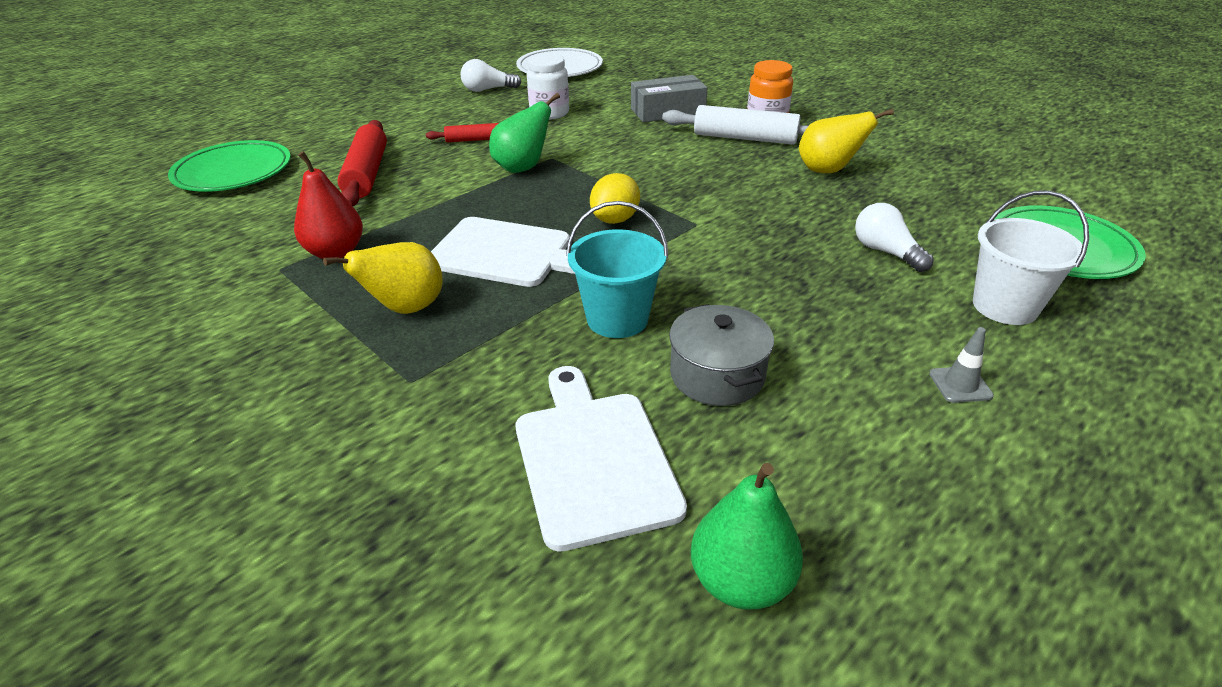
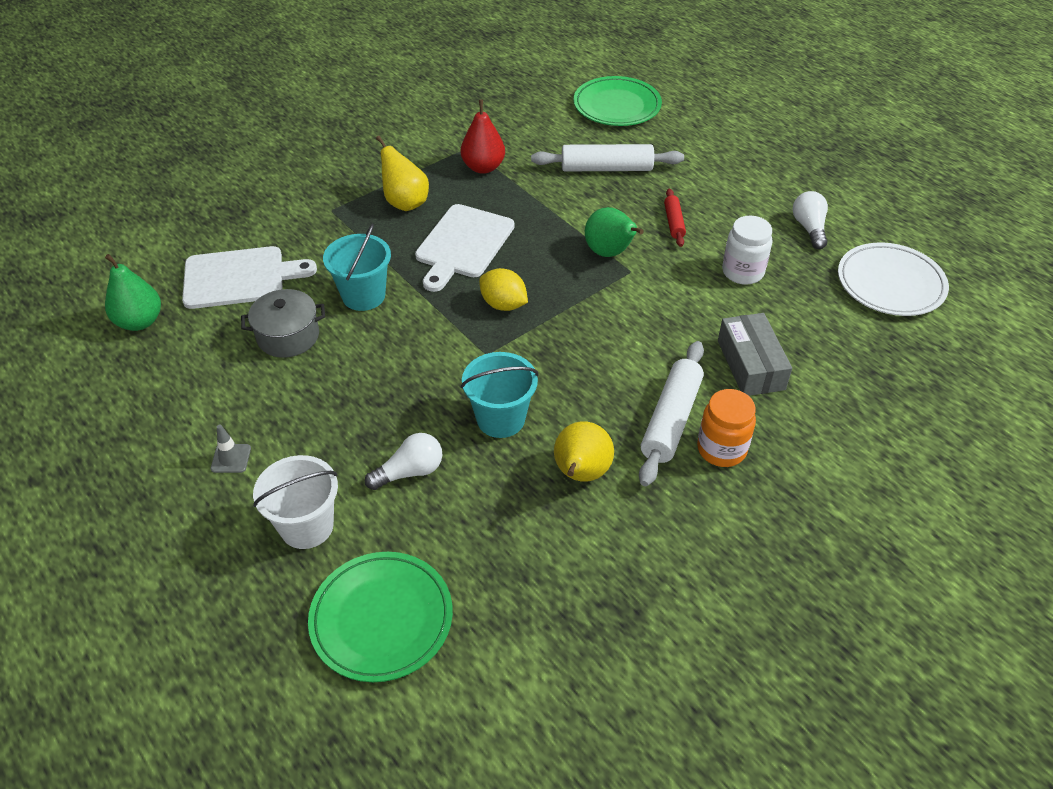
camera: 95 degrees right, 10 degrees up
red rolling pin [337,120,387,206] -> white rolling pin [531,144,684,171]
none -> turquoise bucket [461,352,539,438]

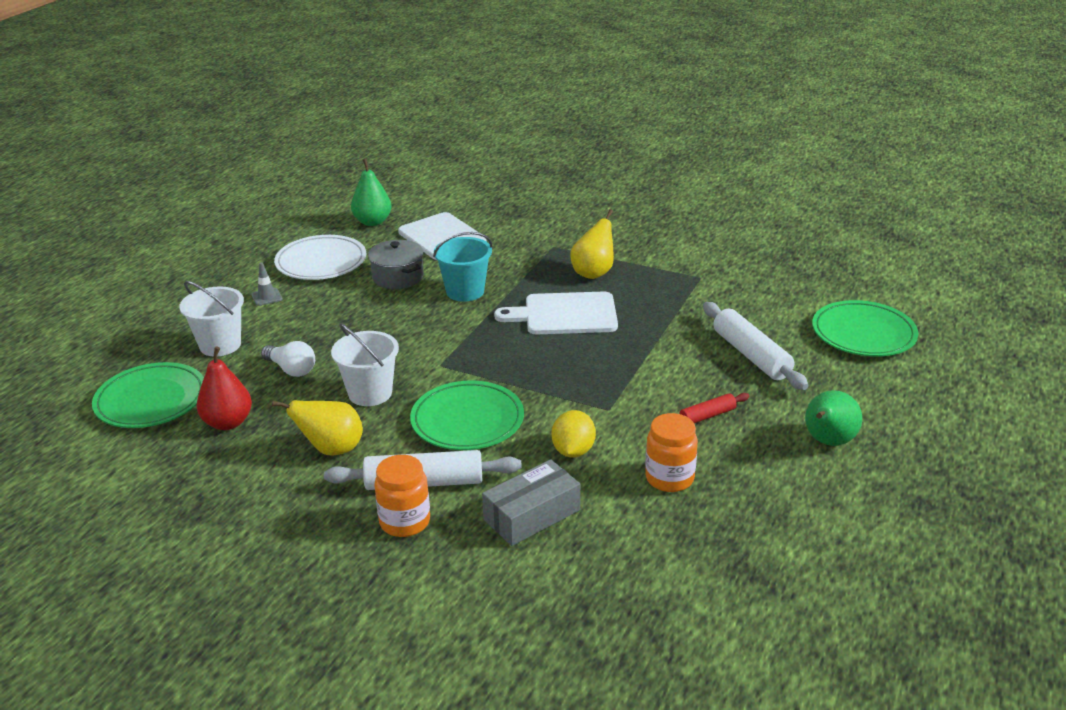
camera: 65 degrees right, 15 degrees down
red pear [461,100,505,174] -> red pear moved to [197,346,252,430]
turquoise bucket [461,352,539,438] -> white bucket [331,323,399,406]
yellow lemon [479,268,528,311] -> yellow lemon moved to [551,410,596,457]
green pear [585,207,644,257] -> green pear moved to [805,390,862,446]
white jar [722,216,772,285] -> orange jar [645,413,698,492]
white light bulb [792,191,828,249] -> none
white plate [838,242,949,316] -> white plate moved to [274,235,366,280]
none -> green plate [410,381,524,450]

